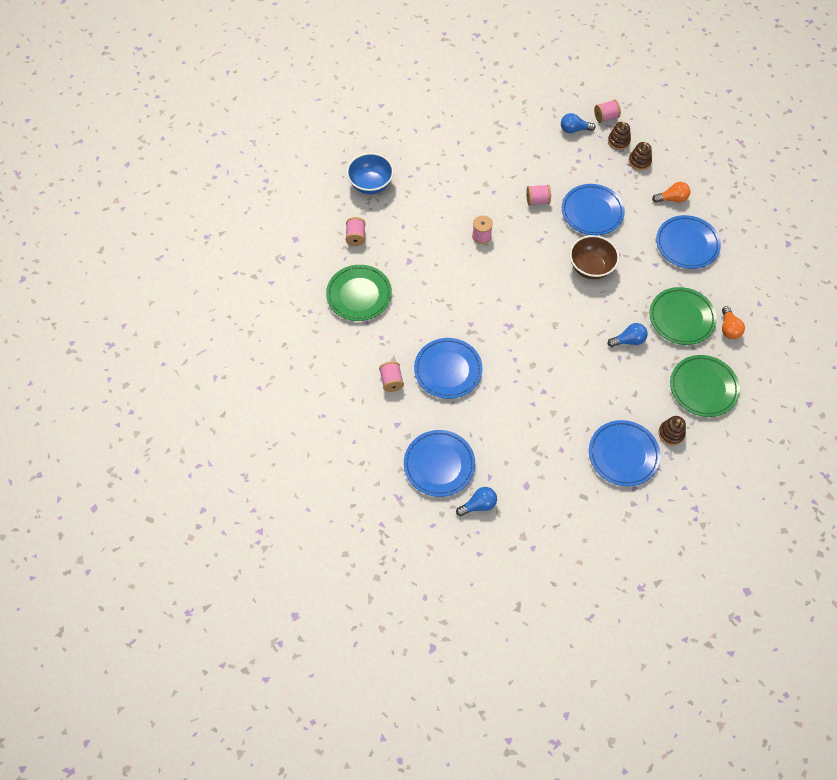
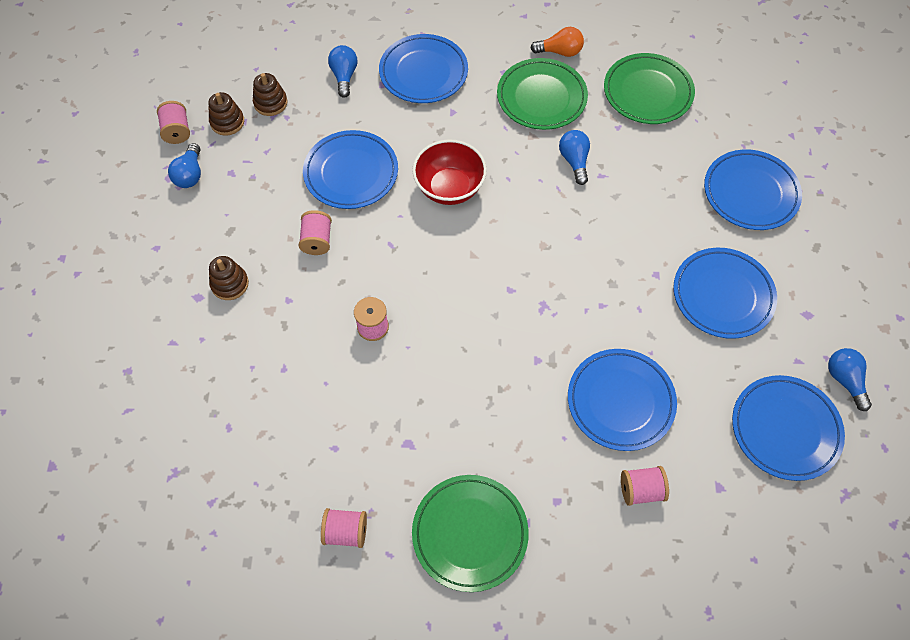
camera: 85 degrees left, 0 degrees up
blue bowl [346,153,394,194] -> none
brown bowl [570,235,619,279] -> red bowl [412,139,487,205]
orange light bulb [652,182,690,203] -> blue light bulb [328,45,358,98]
brown stacking toy [658,416,686,445] -> brown stacking toy moved to [209,256,249,300]
none -> blue plate [673,248,777,339]

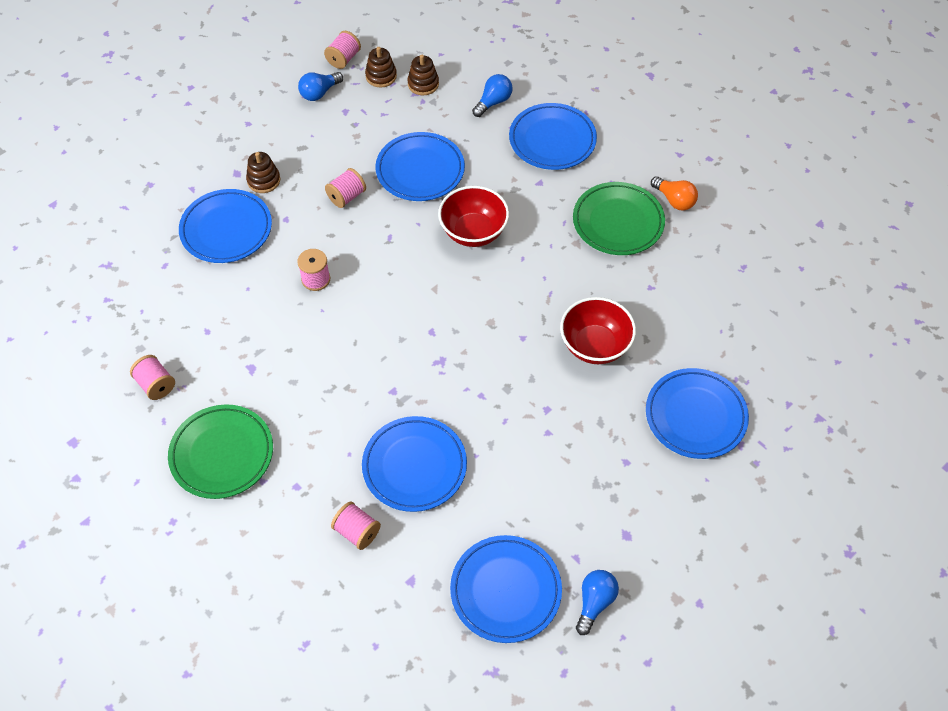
camera: 45 degrees right, 5 degrees down
blue light bulb [559,130,590,185] -> none
green plate [604,53,695,124] -> none
blue plate [673,248,777,339] -> blue plate moved to [179,189,272,263]
none -> red bowl [560,297,636,364]

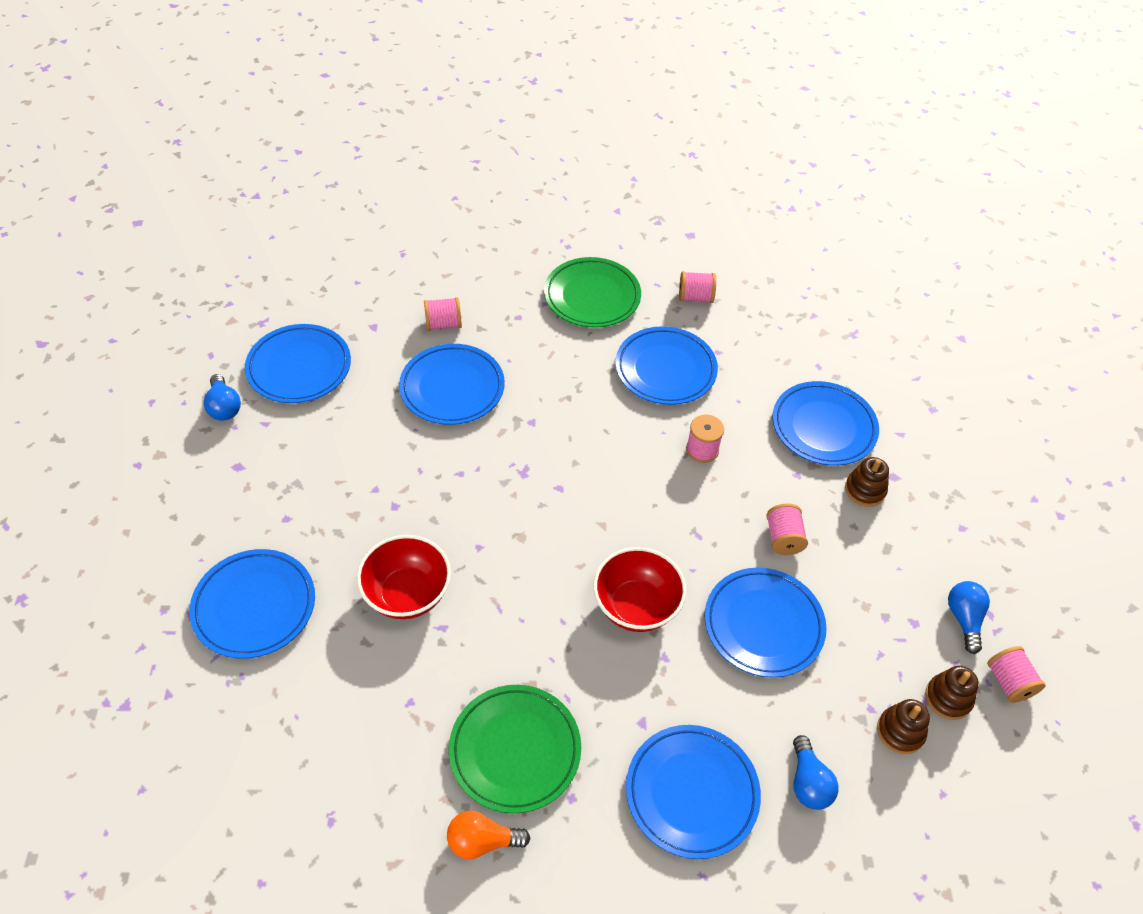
camera: 130 degrees right, 5 degrees down
none -> blue plate [615,326,718,405]

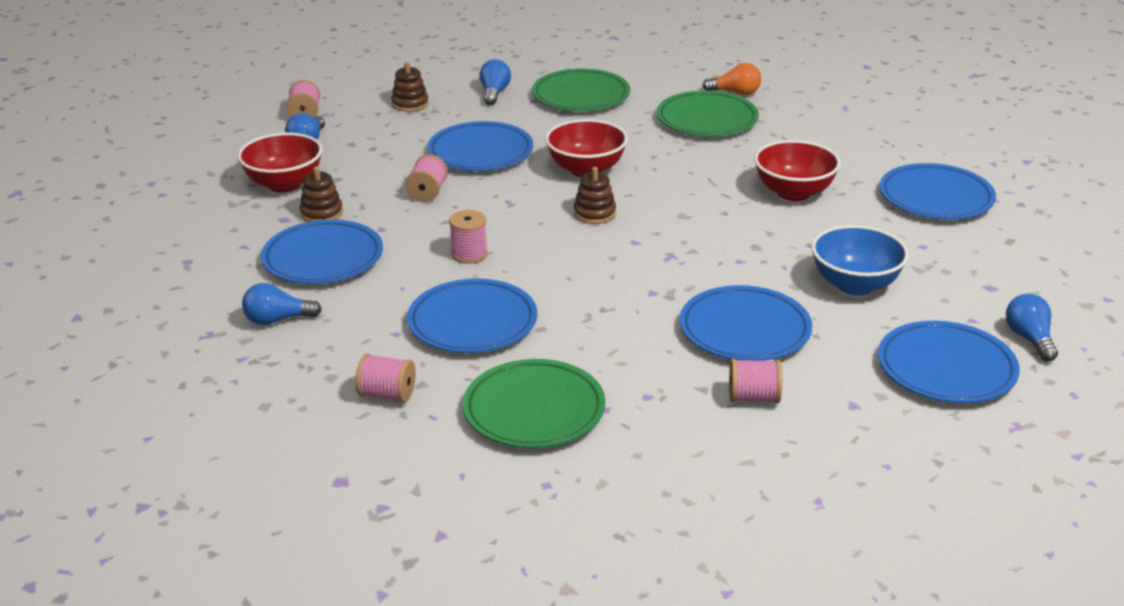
camera: 165 degrees left, 20 degrees down
blue plate [626,725,761,859] -> green plate [532,68,630,111]
brown stacking toy [925,666,979,720] -> brown stacking toy moved to [574,167,616,224]
none -> red bowl [237,133,323,192]
none -> blue light bulb [242,283,322,325]
none -> blue bowl [811,225,909,295]

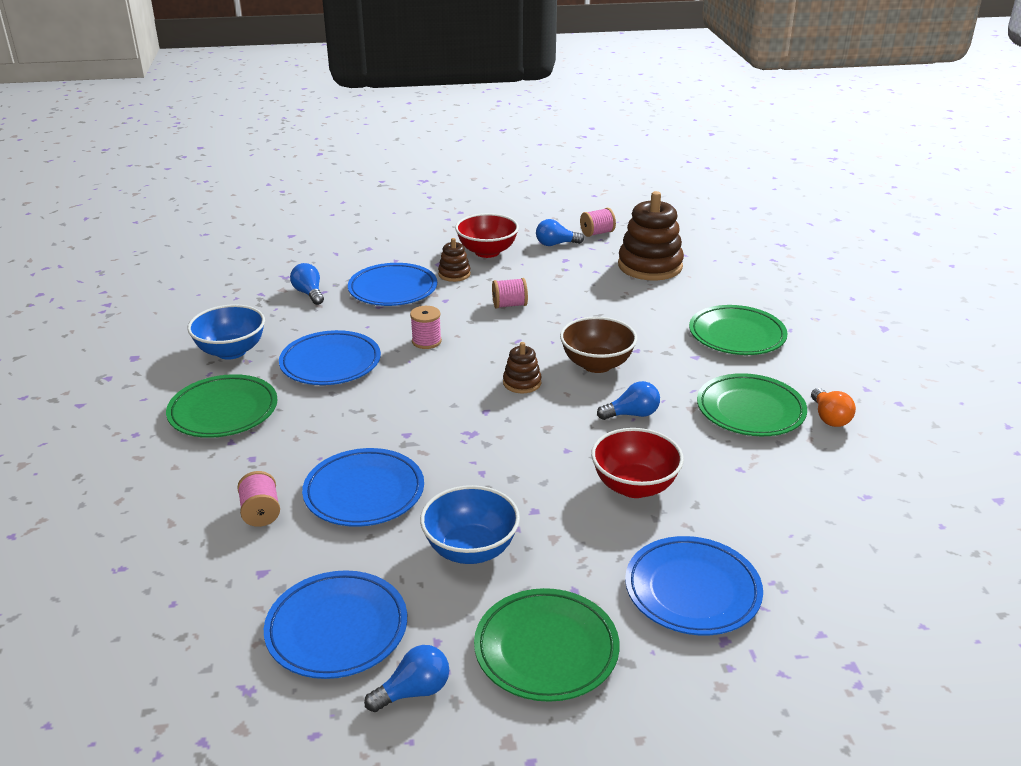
camera: 70 degrees right, 0 degrees up
pink spool [355,353,416,403] -> blue bowl [187,304,265,360]
brown stacking toy [391,62,429,112] -> brown stacking toy [618,191,684,281], size x2.03
blue plate [427,121,533,171] -> none
blue light bulb [479,59,511,105] -> blue light bulb moved to [597,381,660,420]
red bowl [545,119,628,177] -> brown bowl [560,317,637,373]
none -> green plate [474,588,620,702]

